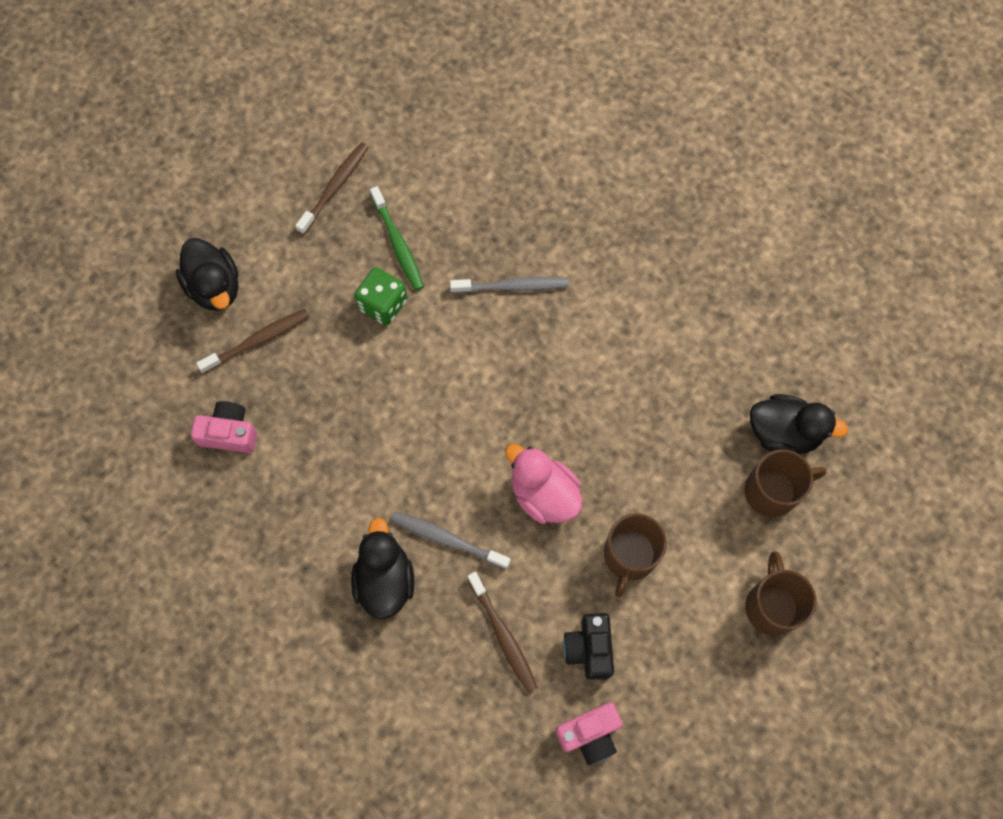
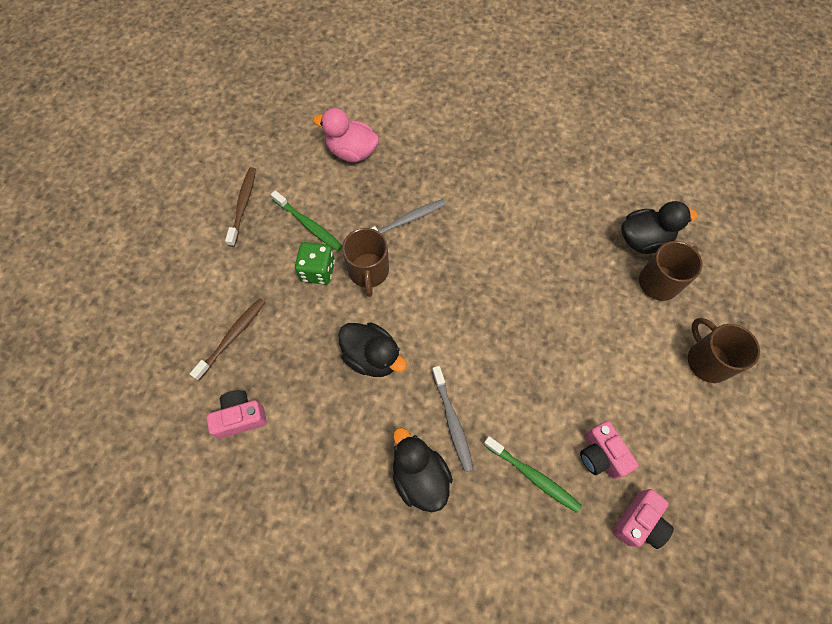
camera: 25 degrees left, 5 degrees down
black duck [176,238,238,311] -> black duck moved to [338,323,407,377]
grey toothbrush [391,511,511,569] -> grey toothbrush turned 105 degrees counterclockwise [432,366,474,472]
brown toothbrush [467,572,538,693] -> green toothbrush [483,436,582,513]
pink duck [505,444,582,524] -> pink duck moved to [313,108,379,162]
black camera [563,613,614,680] -> pink camera [580,421,639,479]
brown mug [604,513,667,597] -> brown mug moved to [342,228,389,297]

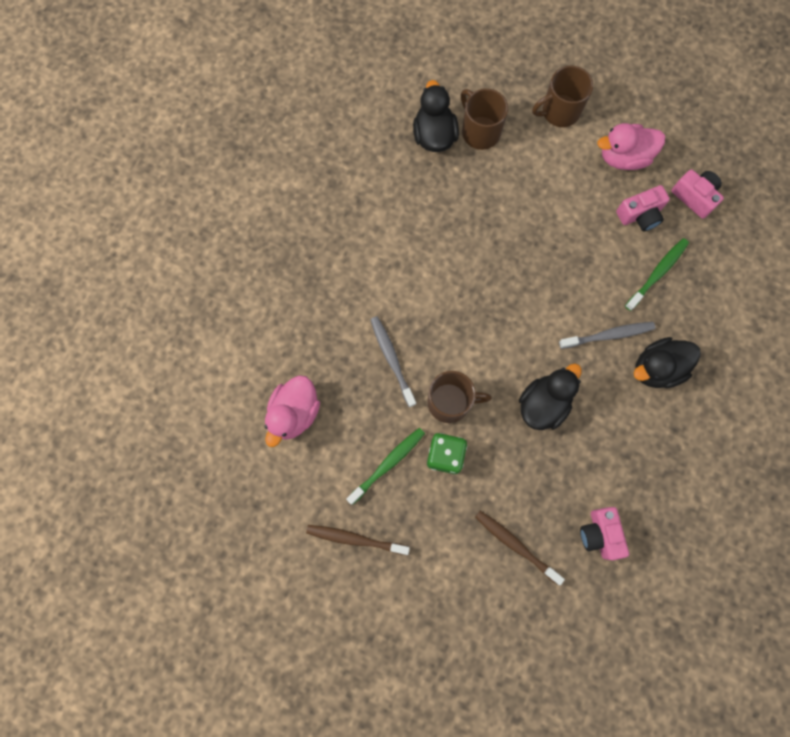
camera: 85 degrees left, 10 degrees up
none -> pink duck [597,123,665,170]

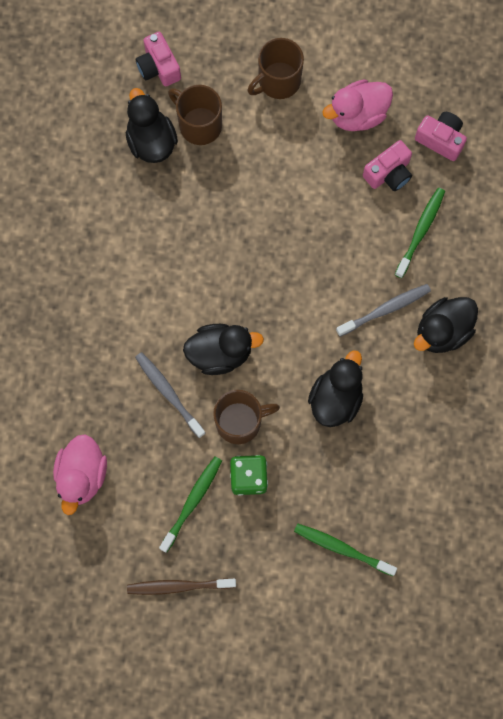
camera: 15 degrees left, 0 degrees up
brown toothbrush [475,511,565,585] -> green toothbrush [294,523,397,576]
pink camera [580,507,629,560] -> pink camera moved to [136,32,181,87]
none -> black duck [183,324,264,375]

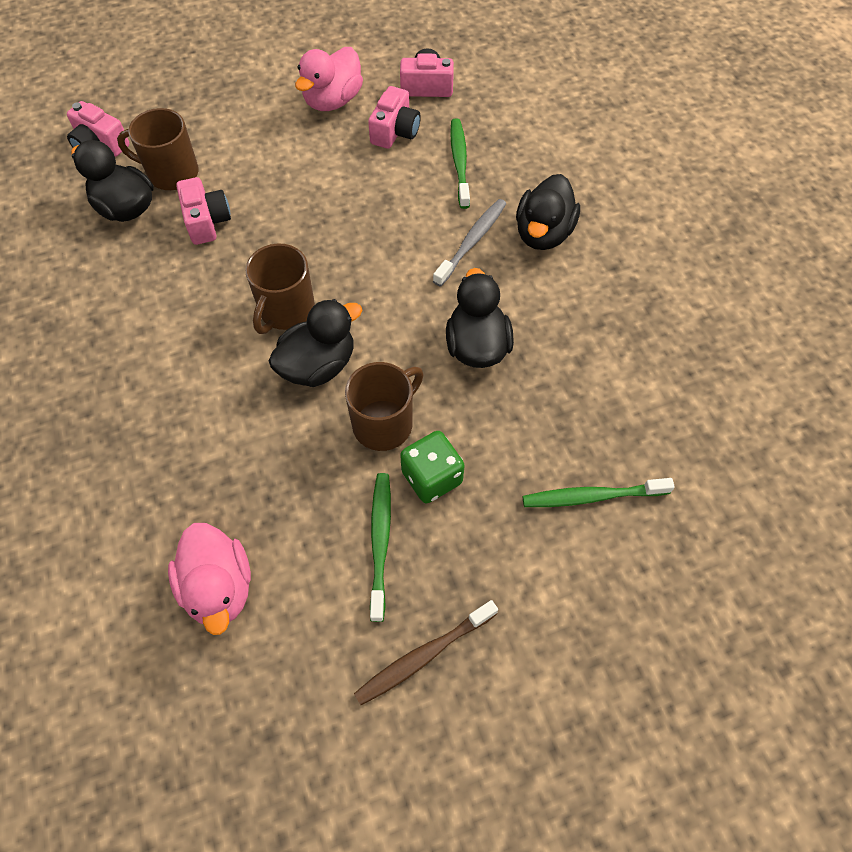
camera: 30 degrees left, 15 degrees down
grey toothbrush [135,352,205,438] -> none
brown mug [248,38,304,99] -> brown mug moved to [245,243,315,334]
none -> pink camera [176,177,231,245]

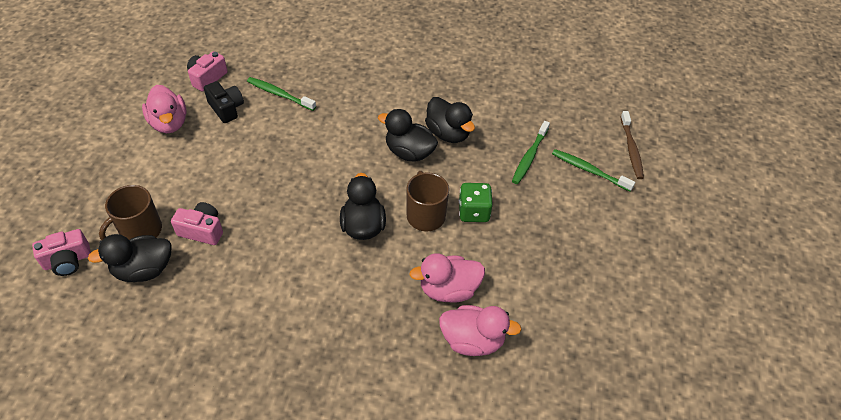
camera: 60 degrees left, 10 degrees down
brown mug [245,243,315,334] -> none
brown toothbrush [354,600,498,705] -> brown toothbrush moved to [621,111,644,179]
pink camera [368,86,421,149] -> black camera [204,81,244,123]
green toothbrush [370,473,391,622] -> green toothbrush moved to [552,149,635,191]
grey toothbrush [433,199,506,287] -> none
black duck [516,174,580,250] -> black duck moved to [425,97,475,143]
none -> pink duck [409,253,485,303]

